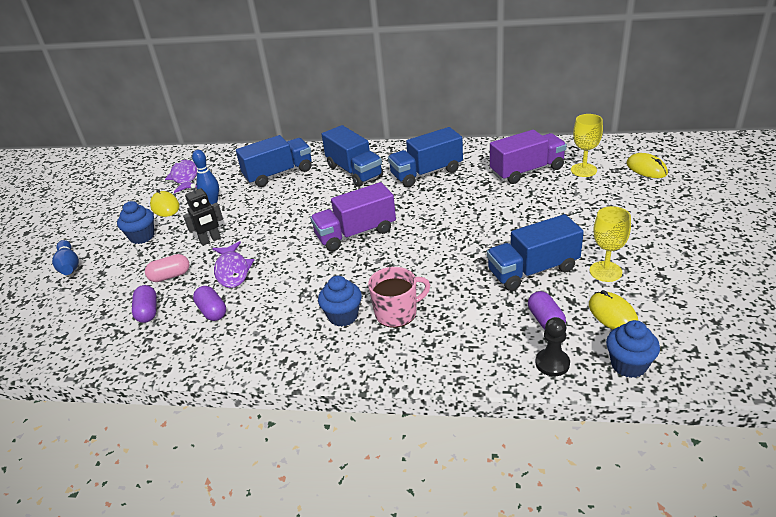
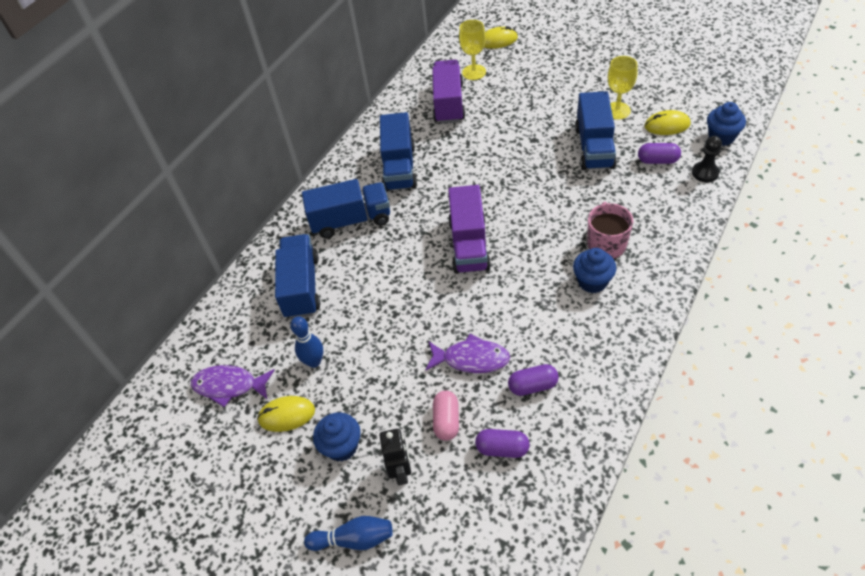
camera: 65 degrees left, 15 degrees up
black robot [183,183,223,246] -> black robot moved to [379,429,411,485]

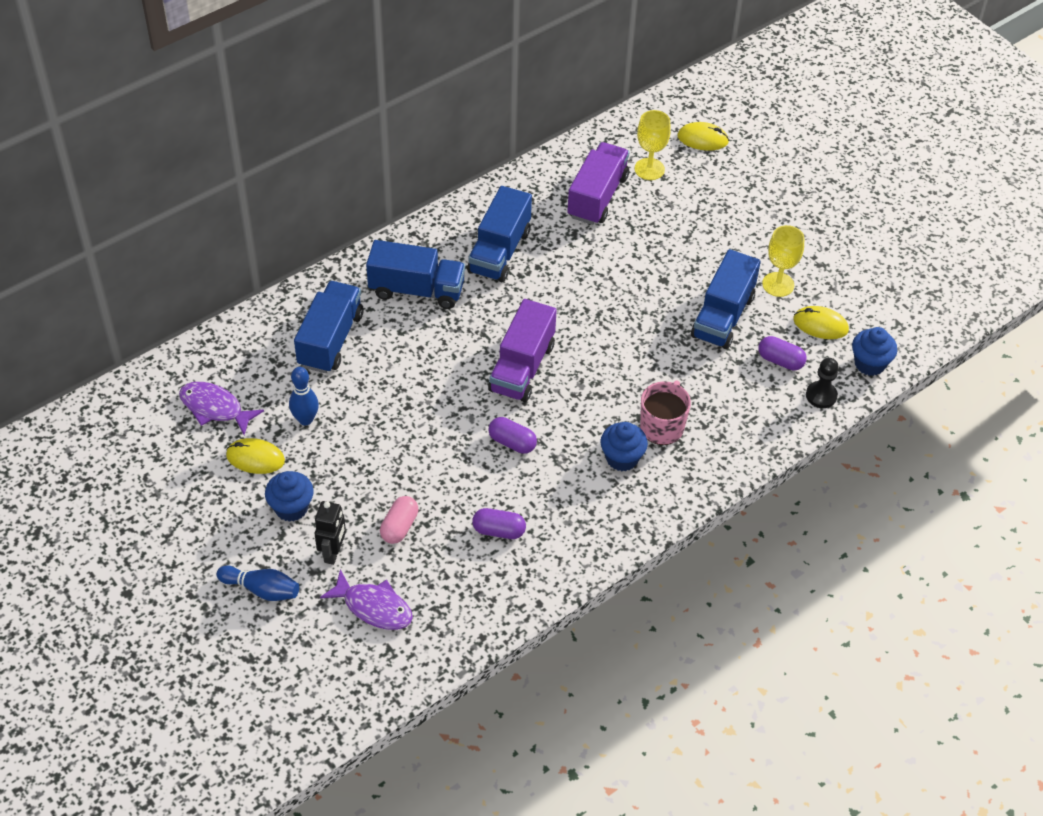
camera: 15 degrees right, 0 degrees up
purple fish [425,334,510,373] -> purple fish moved to [320,569,413,630]
purple capsule [475,429,530,458] -> purple capsule moved to [488,417,537,454]

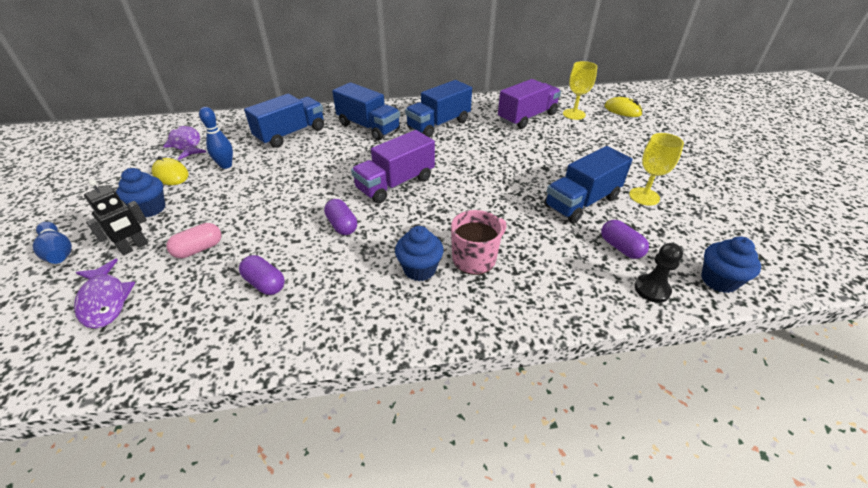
camera: 30 degrees right, 10 degrees down
yellow mouse [793,306,849,339] -> none

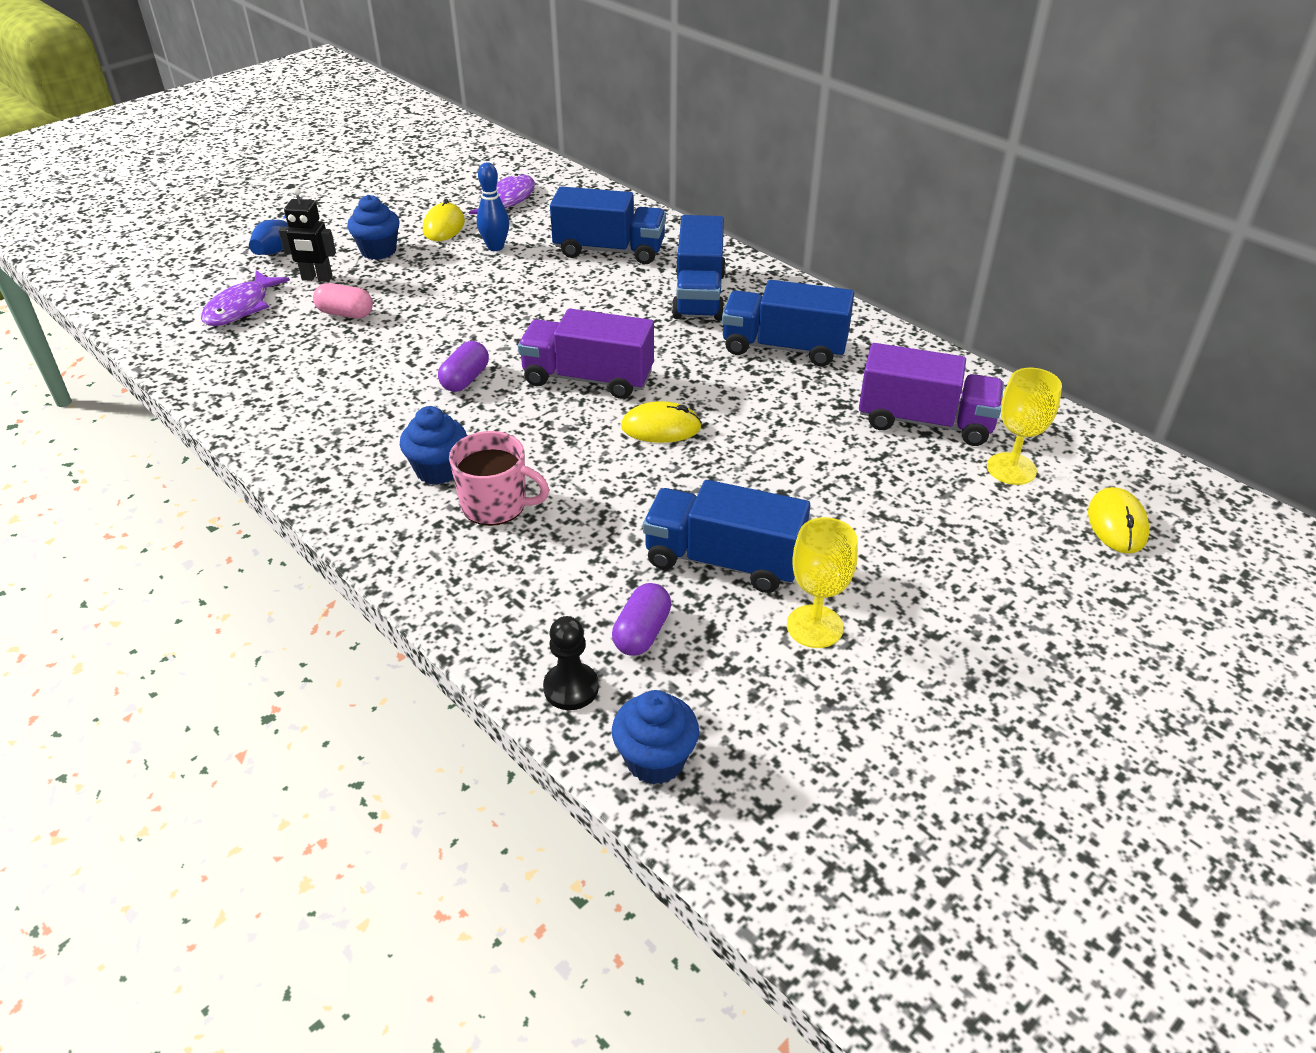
camera: 55 degrees right, 0 degrees up
purple capsule [239,255,285,295] -> none
none -> yellow mouse [621,401,702,443]

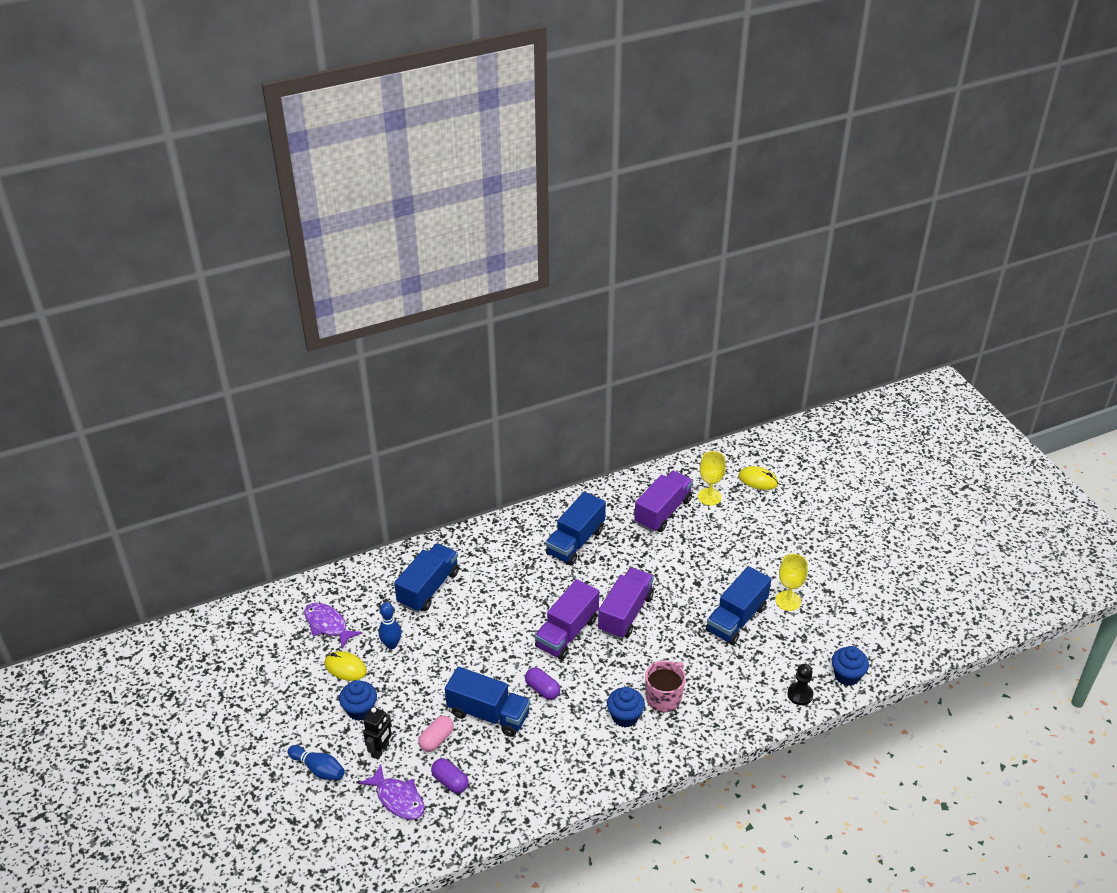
camera: 70 degrees left, 0 degrees up
purple capsule [612,583,671,656] -> purple capsule moved to [431,758,469,793]
yellow mouse [621,401,702,443] -> purple truck [598,567,654,639]
blue truck [672,215,726,320] -> blue truck moved to [445,667,530,737]

